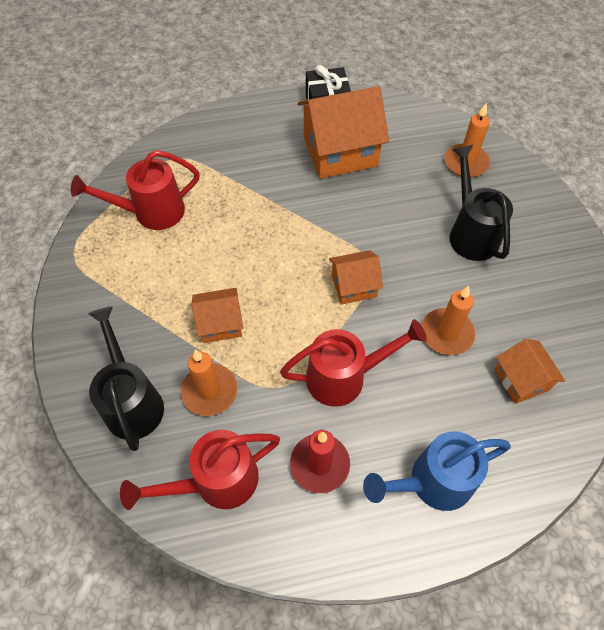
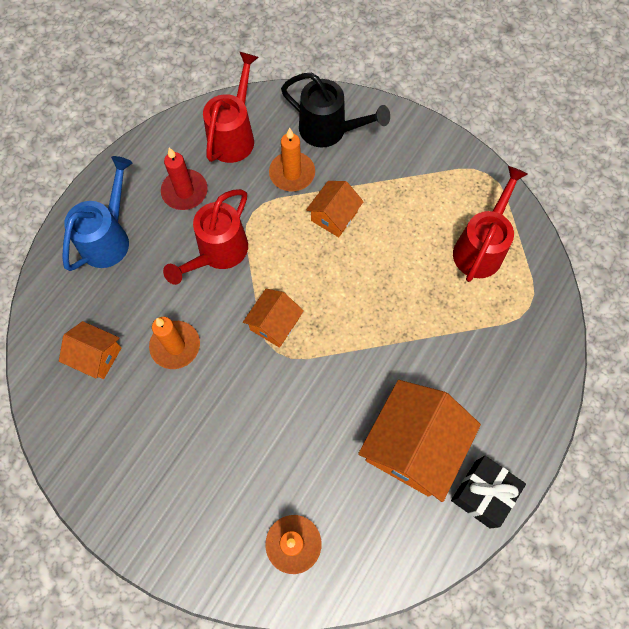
camera: 135 degrees right, 10 degrees up
black watering can [450,145,513,261] -> none

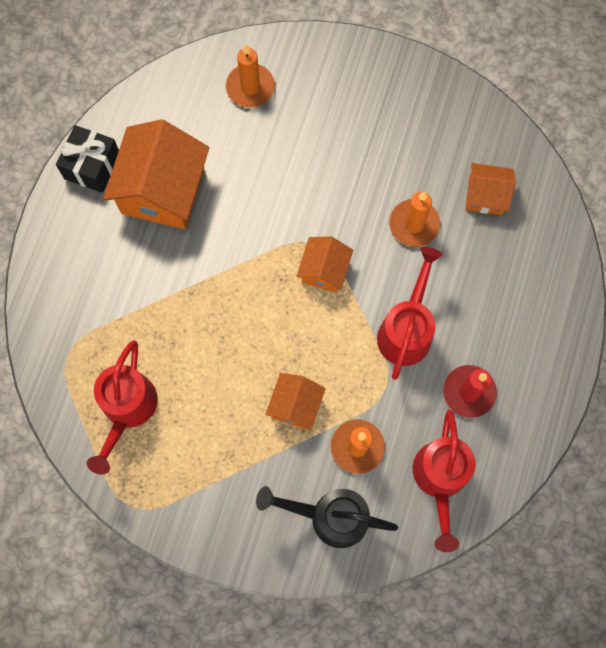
camera: 165 degrees right, 5 degrees up
blue watering can [62,156,132,271] -> none

